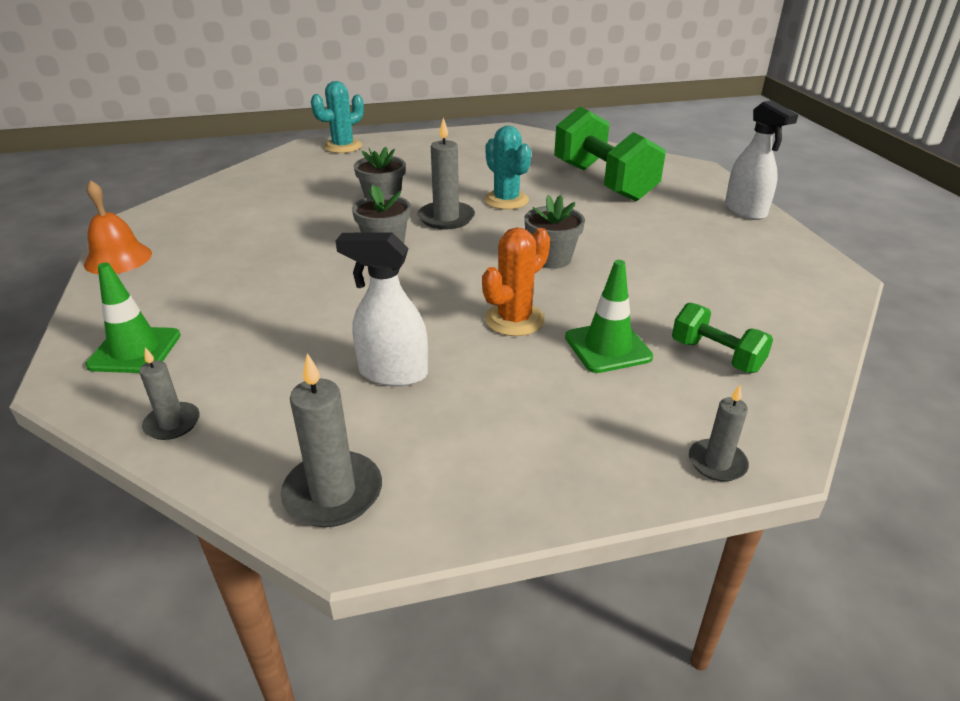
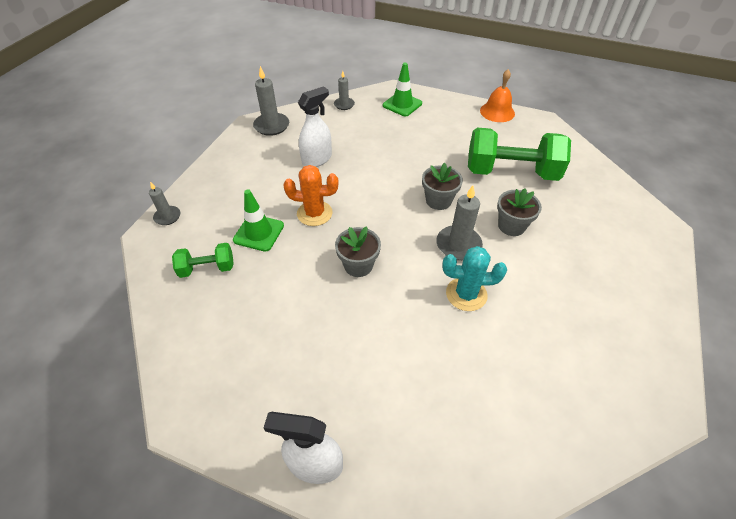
camera: 125 degrees right, 15 degrees up
turquoise cactus [311,81,364,153] -> none
orange cactus [482,227,550,336] -> orange cactus turned 75 degrees counterclockwise [283,165,339,226]
green dumbbell [554,106,666,202] -> green dumbbell moved to [468,128,571,181]

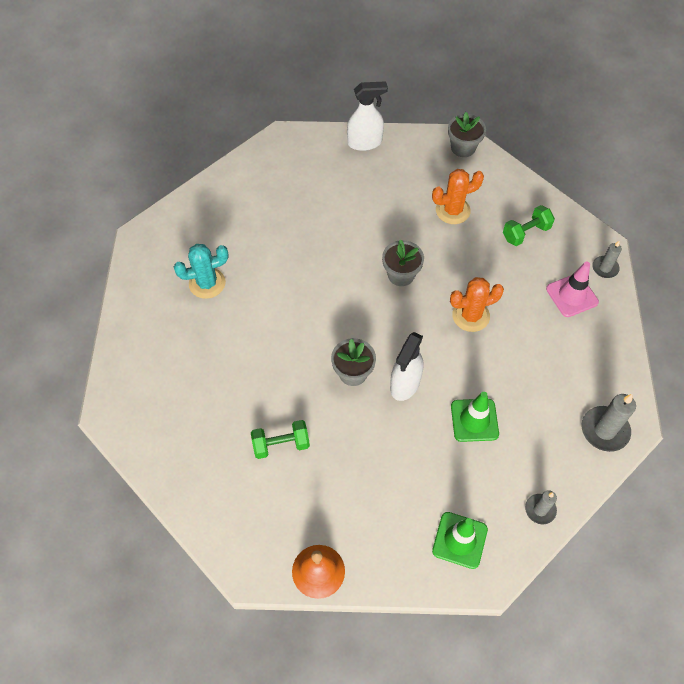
camera: 160 degrees right, 10 degrees up
green traffic cone [233,189,284,252] -> green traffic cone moved to [451,392,499,442]
white spray bottle [298,86,332,167] -> white spray bottle moved to [390,332,424,401]
grey candle [436,185,483,260] -> none
turquoise cactus [442,246,507,311] -> turquoise cactus moved to [174,244,229,299]
green dumbbell [468,128,571,181] -> green dumbbell [251,420,310,459], size x0.50
grey flower pot [497,188,542,236] -> grey flower pot moved to [448,112,486,157]
none -> orange cactus [432,169,484,224]
none -> pink traffic cone [546,261,599,317]

